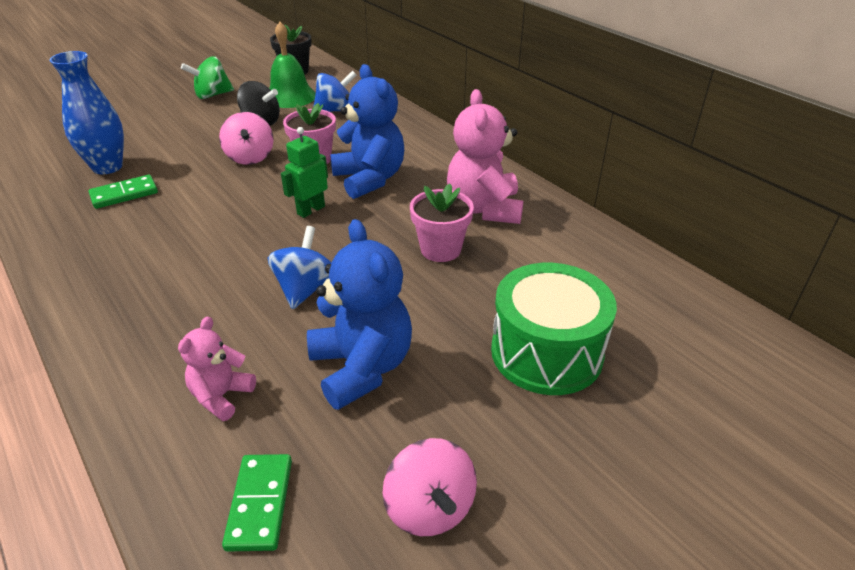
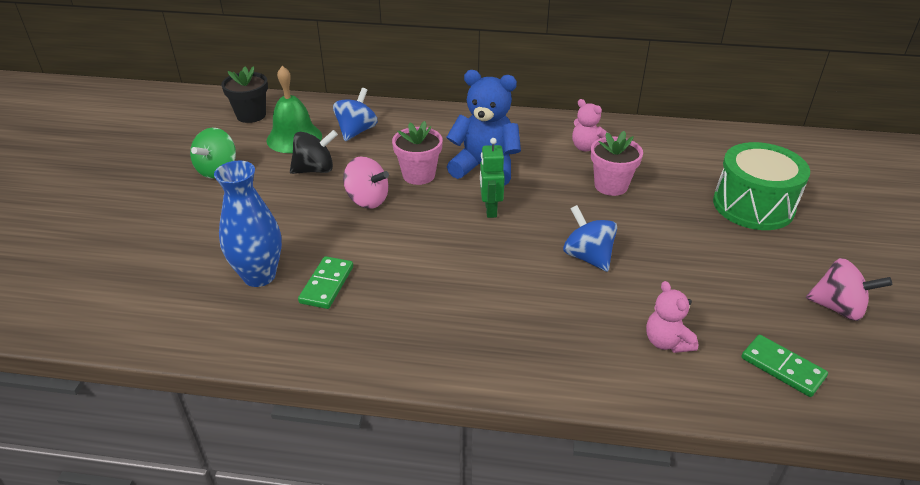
camera: 45 degrees left, 0 degrees up
blue teddy bear [307,219,412,410] -> none
pink teddy bear [447,89,523,224] -> pink teddy bear [572,99,608,151], size x0.55

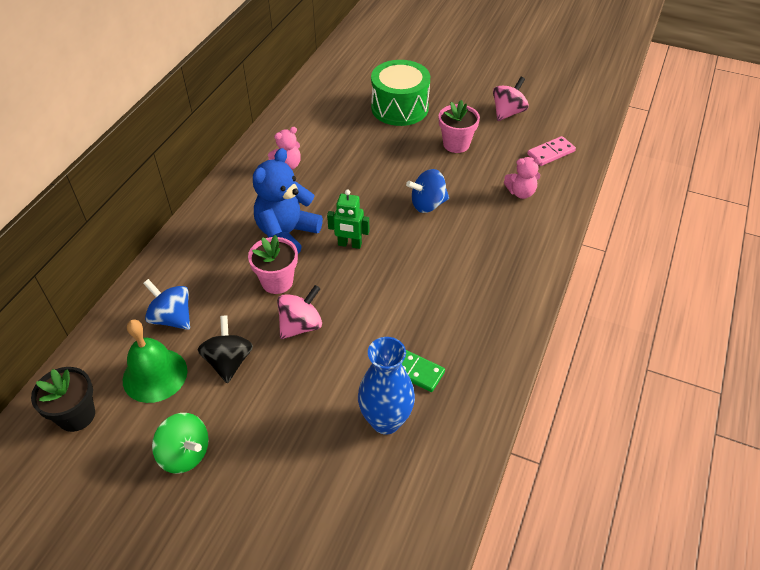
camera: 75 degrees left, 10 degrees up
pink flower pot [591,131,643,196] -> pink flower pot moved to [439,100,480,153]
green domino [741,335,828,397] -> pink domino [527,136,576,166]

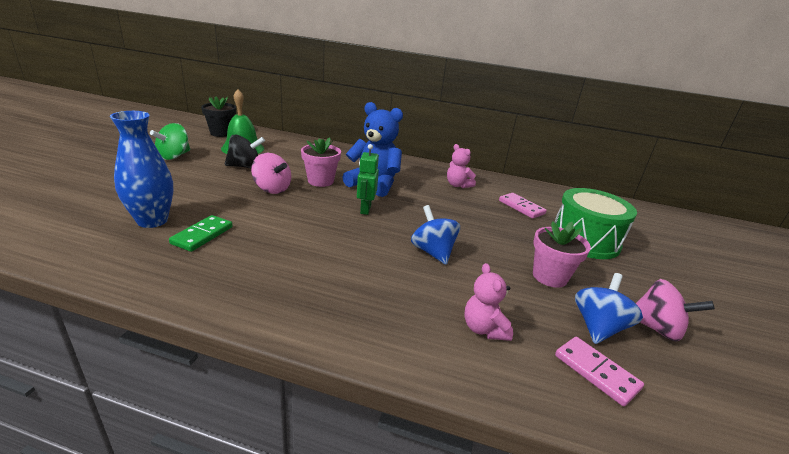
camera: 80 degrees right, 20 degrees down
blue spinning top [143,279,190,330] -> blue spinning top moved to [575,273,643,344]
none -> pink domino [499,193,547,219]

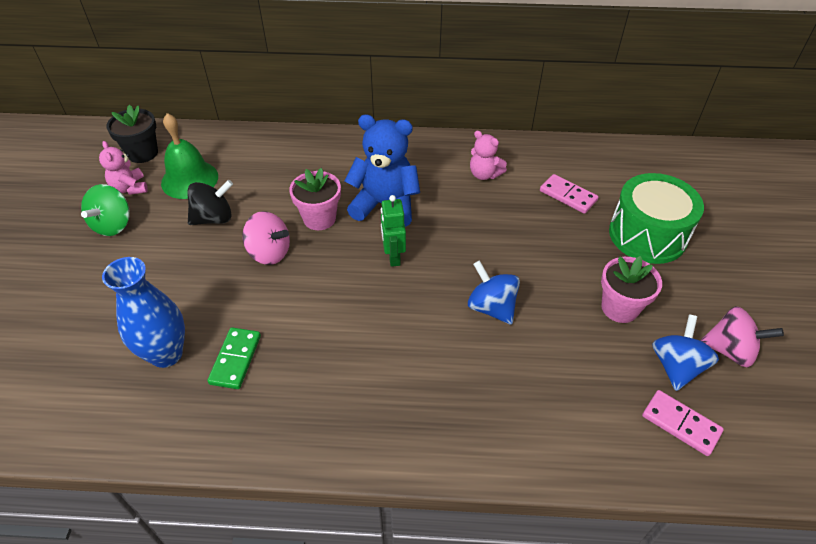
camera: 10 degrees left, 20 degrees up
pink teddy bear [464,263,513,341] -> pink teddy bear moved to [99,141,148,195]

